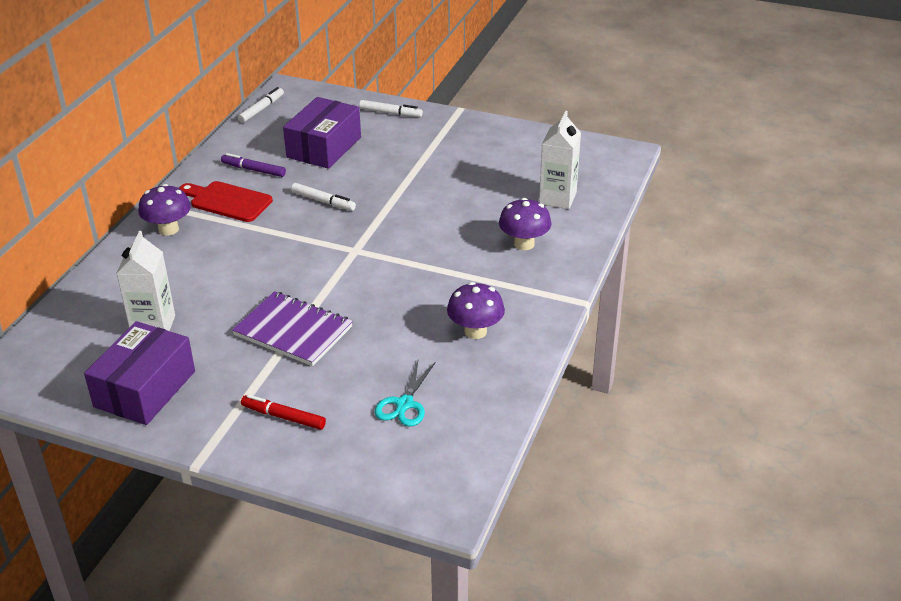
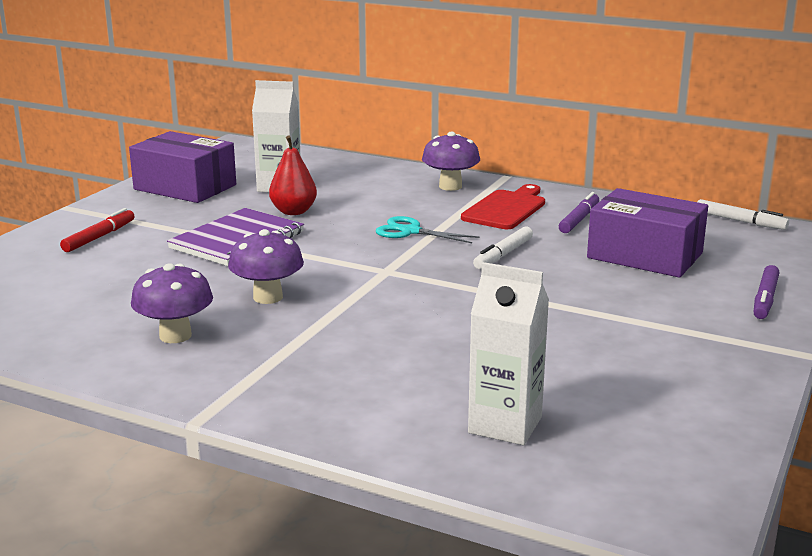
camera: 95 degrees right, 15 degrees down
white marker [359,100,423,117] -> purple marker [754,265,779,319]
turquoise scissors [375,361,436,427] -> turquoise scissors moved to [376,216,480,243]
purple mushroom [499,198,552,250] -> purple mushroom moved to [228,229,304,304]
none -> red pear [269,136,317,215]

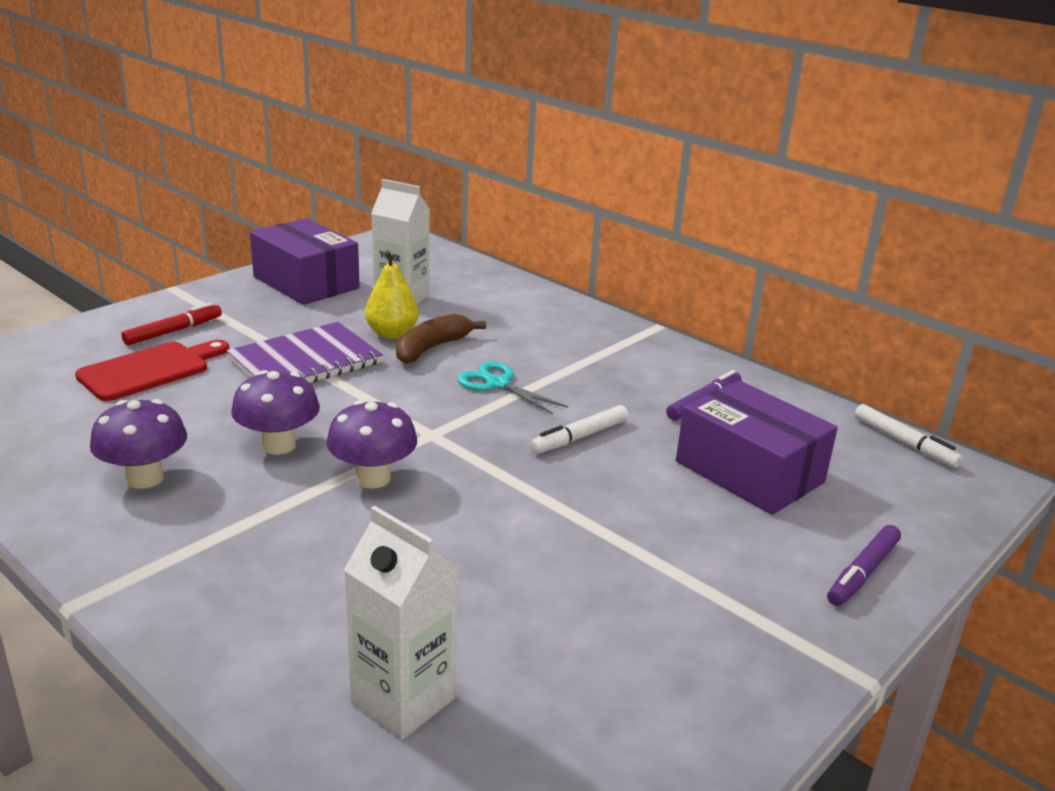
camera: 15 degrees right, 5 degrees up
red pear [269,136,317,215] -> yellow pear [365,250,419,339]
purple mushroom [422,132,480,191] -> purple mushroom moved to [326,400,417,488]
red cutting board [461,184,545,229] -> red cutting board moved to [75,340,229,401]
none -> brown banana [396,314,486,363]

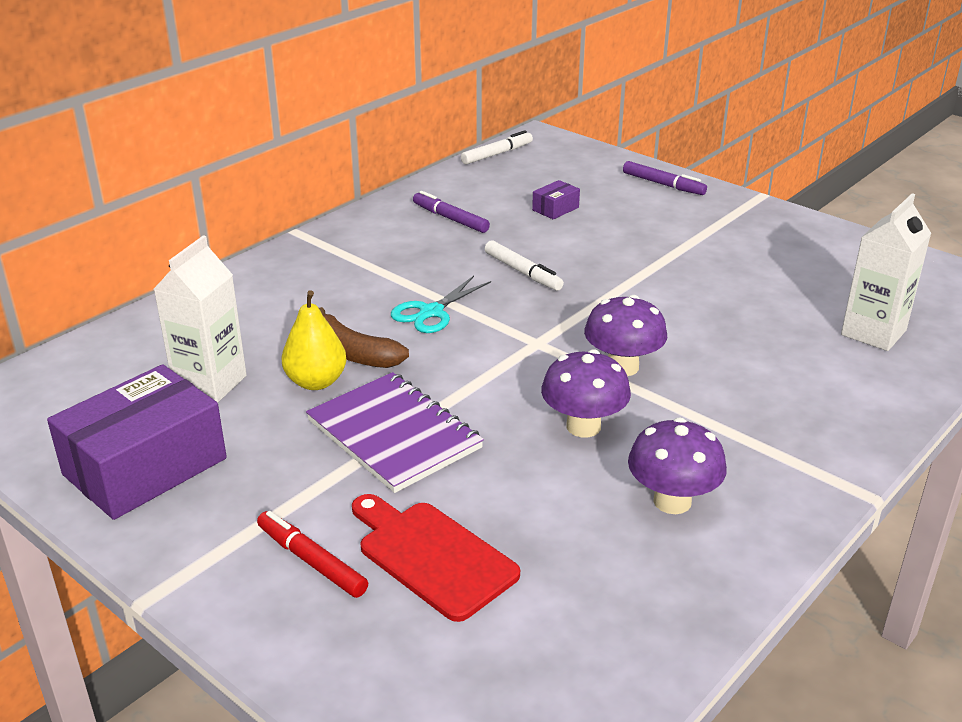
camera: 90 degrees left, 5 degrees up
purple box [676,380,838,515] -> purple box [532,180,580,219], size x0.42

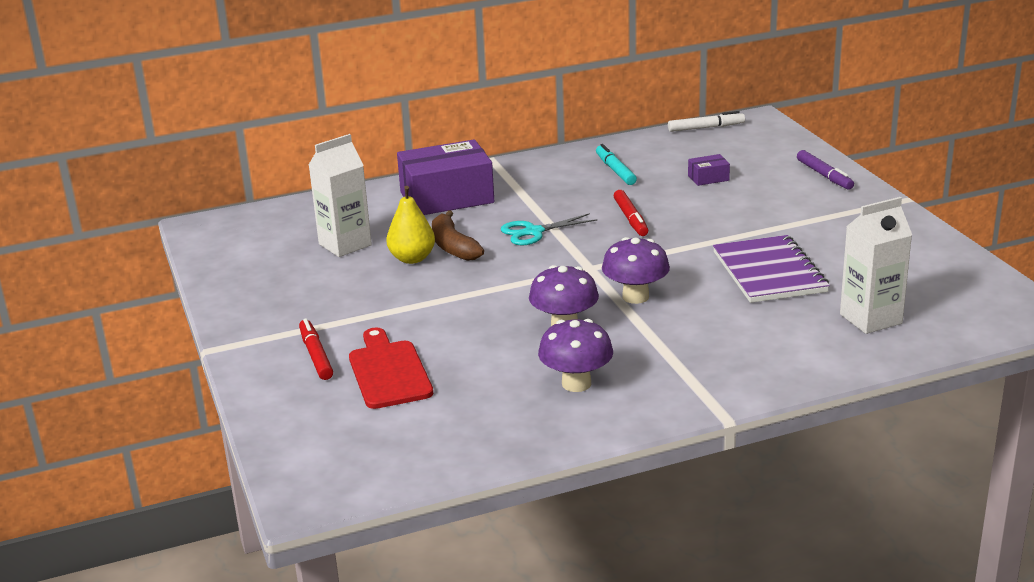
camera: 30 degrees right, 5 degrees down
purple box [47,364,227,520] -> purple box moved to [397,140,494,215]
purple notebook [306,372,484,493] -> purple notebook moved to [713,235,830,303]
purple marker [413,191,490,233] -> turquoise marker [596,144,637,185]
white marker [485,240,564,291] -> red marker [614,190,648,236]

